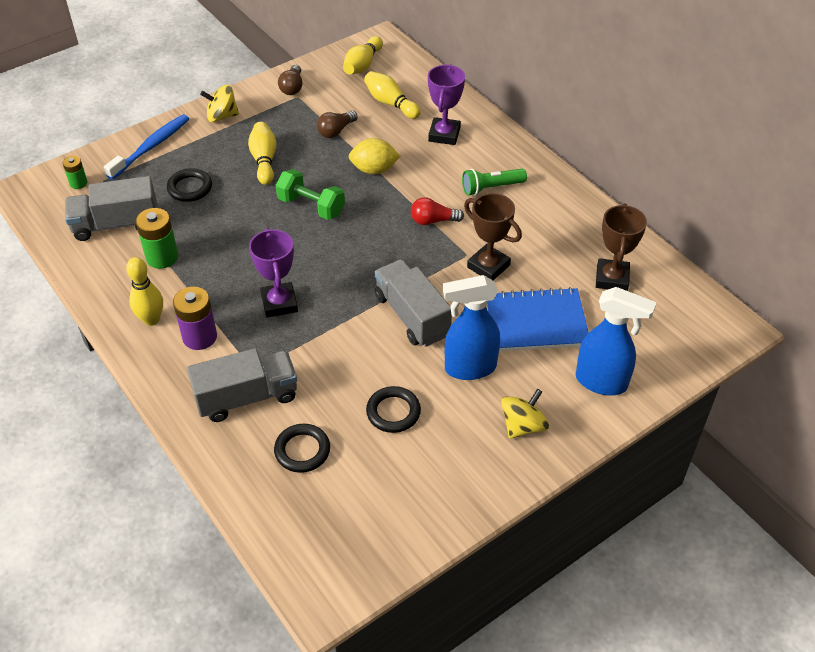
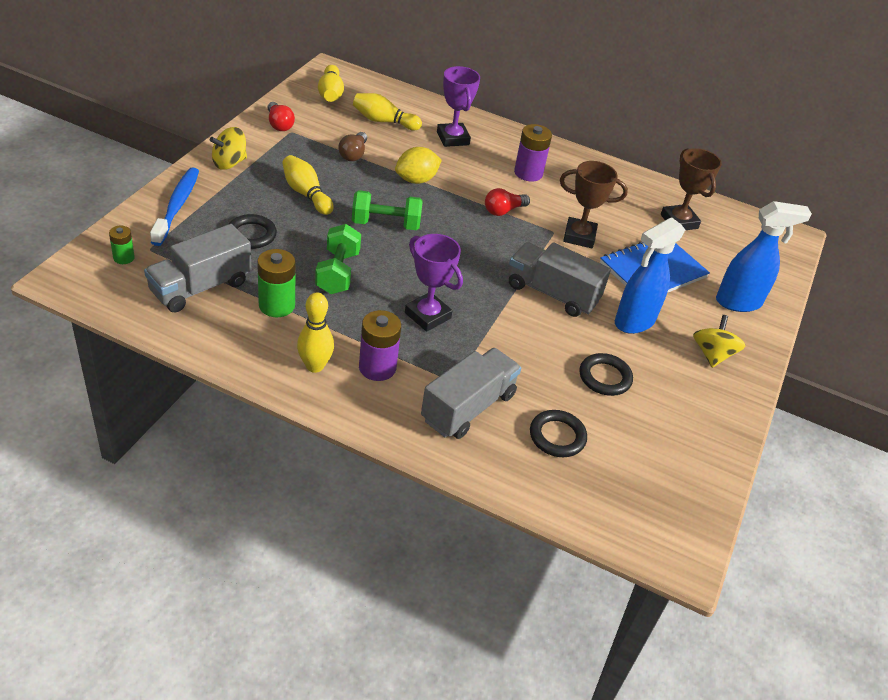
camera: 35 degrees left, 5 degrees down
brown light bulb [278,65,302,95] -> red light bulb [267,102,295,131]
green flashlight [462,169,527,196] -> purple battery [514,124,552,182]
none -> green dumbbell [315,224,361,294]

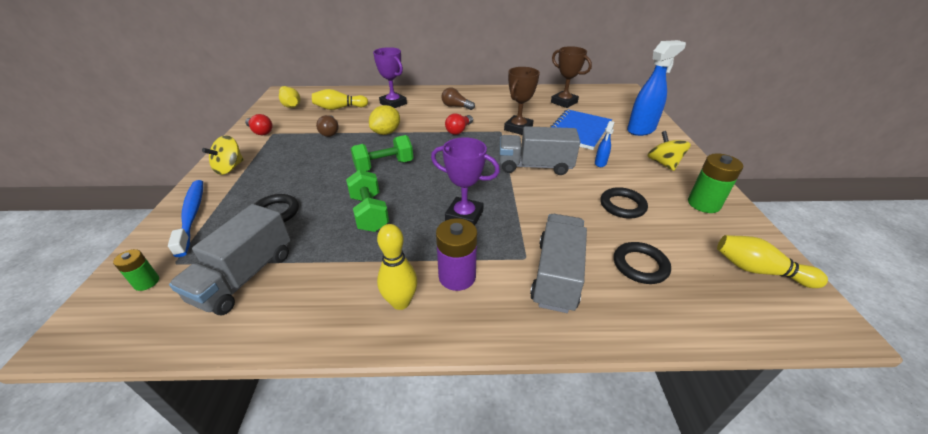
camera: 20 degrees left, 5 degrees down
green battery [257,249,296,317] -> green battery moved to [688,154,743,213]
yellow bowling pin [282,155,334,215] -> yellow bowling pin moved to [717,235,828,288]
purple battery [514,124,552,182] -> brown light bulb [441,87,475,110]
brown trophy [560,161,628,248] -> brown trophy turned 45 degrees counterclockwise [504,67,540,135]
blue spray bottle [615,217,685,334] -> blue spray bottle [595,121,614,167], size x0.46

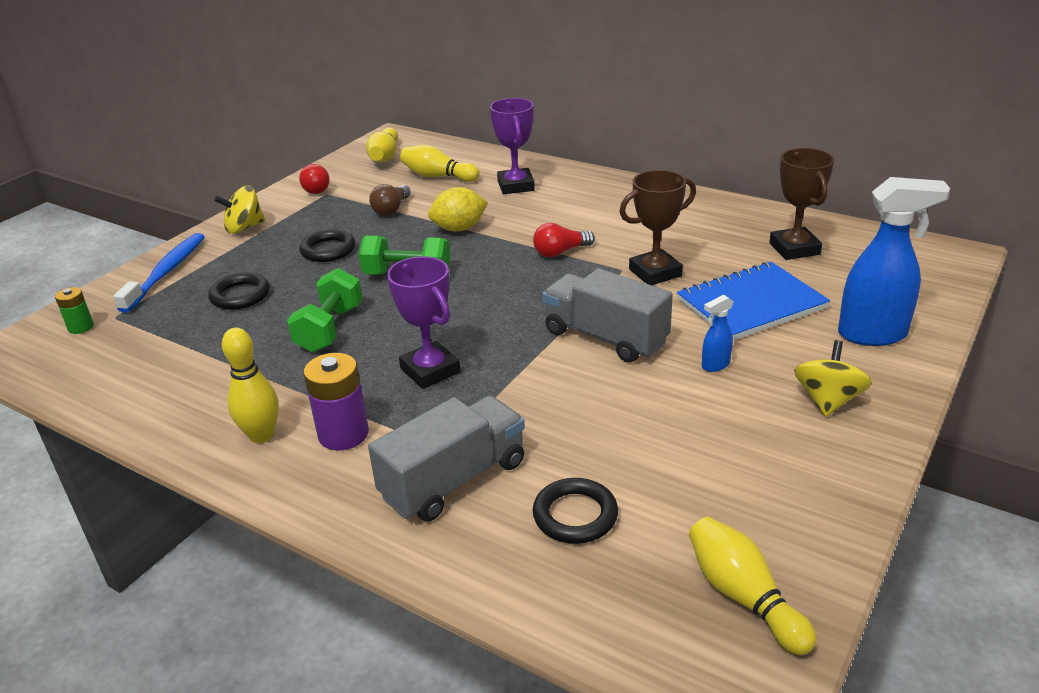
camera: 35 degrees right, 5 degrees down
grey truck [169,204,291,315] -> none
brown light bulb [441,87,475,110] -> none
black ring [600,187,648,219] -> black ring moved to [299,230,356,262]
green battery [688,154,743,213] -> none

